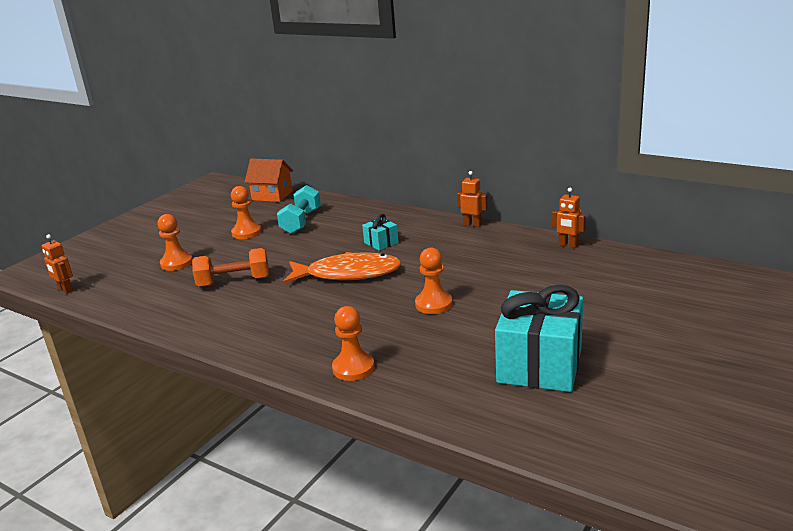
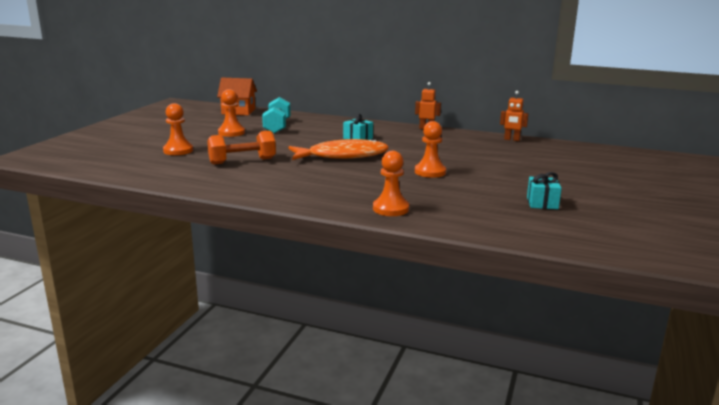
camera: 15 degrees left, 5 degrees down
orange robot [42,234,73,294] -> none
turquoise gift [495,285,583,392] -> turquoise gift [527,172,562,209], size x0.46

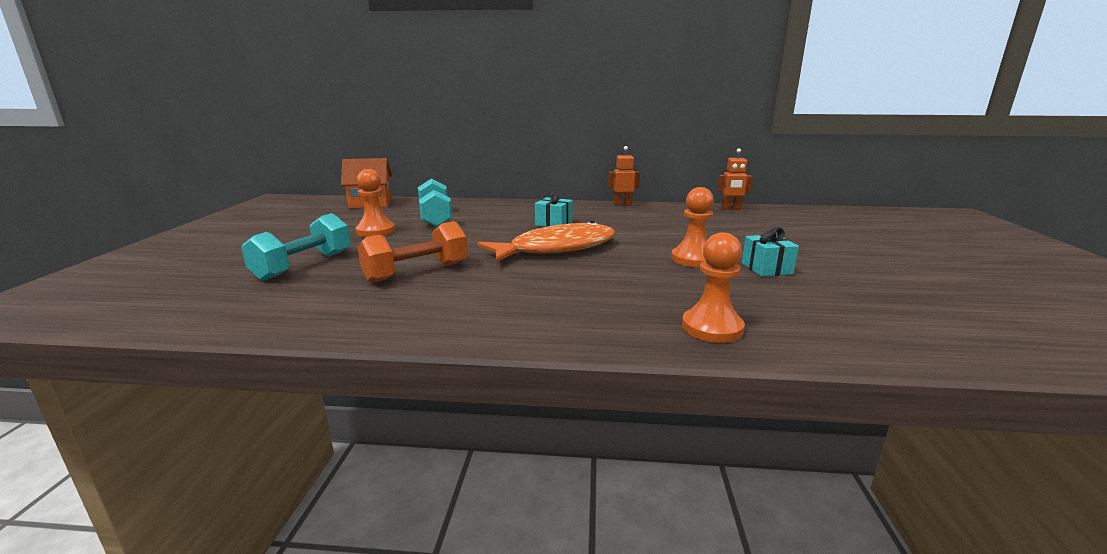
camera: 15 degrees left, 0 degrees up
orange pawn [163,103,193,155] -> turquoise dumbbell [241,213,351,281]
turquoise gift [527,172,562,209] -> turquoise gift moved to [742,227,799,277]

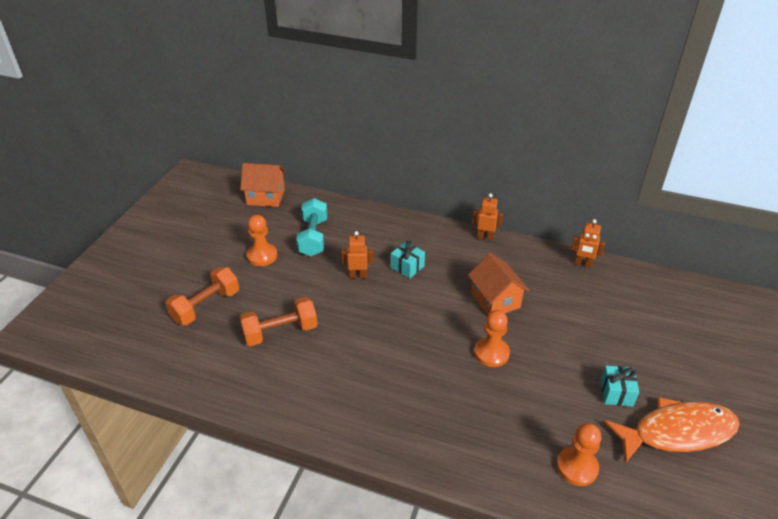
camera: 15 degrees right, 20 degrees up
turquoise dumbbell [241,213,351,281] -> orange dumbbell [165,267,239,325]
orange fish [477,221,616,262] -> orange fish moved to [604,397,740,463]
orange pawn [682,232,745,343] -> orange pawn moved to [557,423,602,486]
turquoise gift [742,227,799,277] -> turquoise gift moved to [601,365,639,407]
none -> orange robot [341,231,373,278]
none -> orange house [468,253,530,315]

